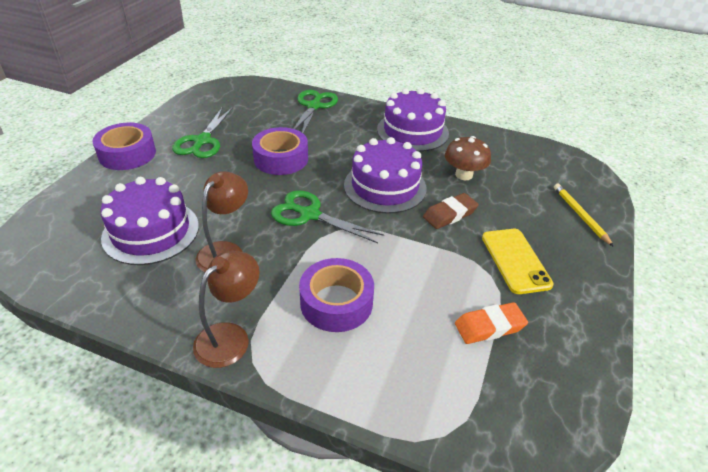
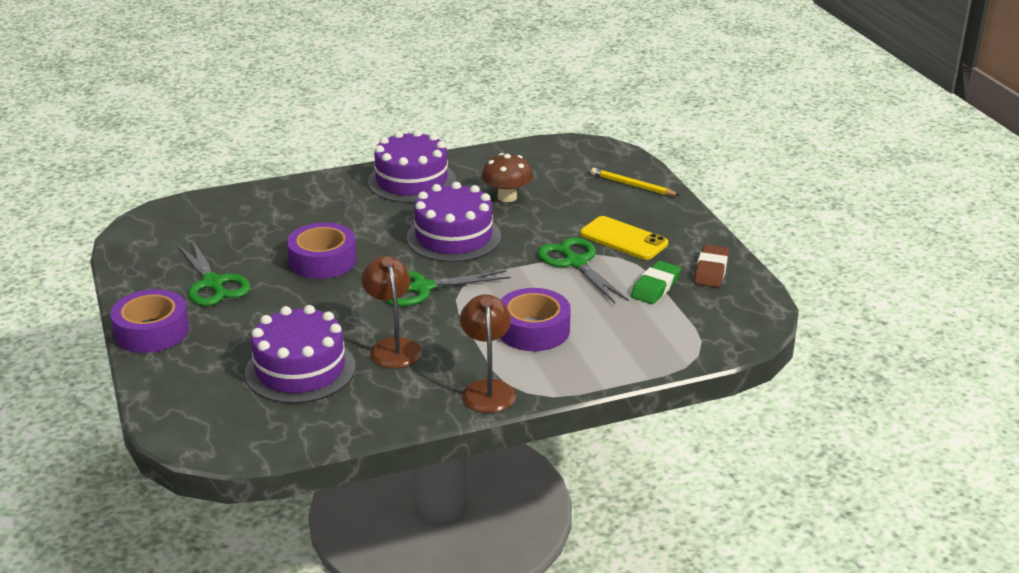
camera: 40 degrees left, 10 degrees down
green scissors [293,90,338,133] -> green scissors moved to [538,237,629,304]
brown eraser [423,193,479,229] -> brown eraser moved to [694,245,729,288]
orange eraser [455,302,528,344] -> green eraser [631,261,681,304]

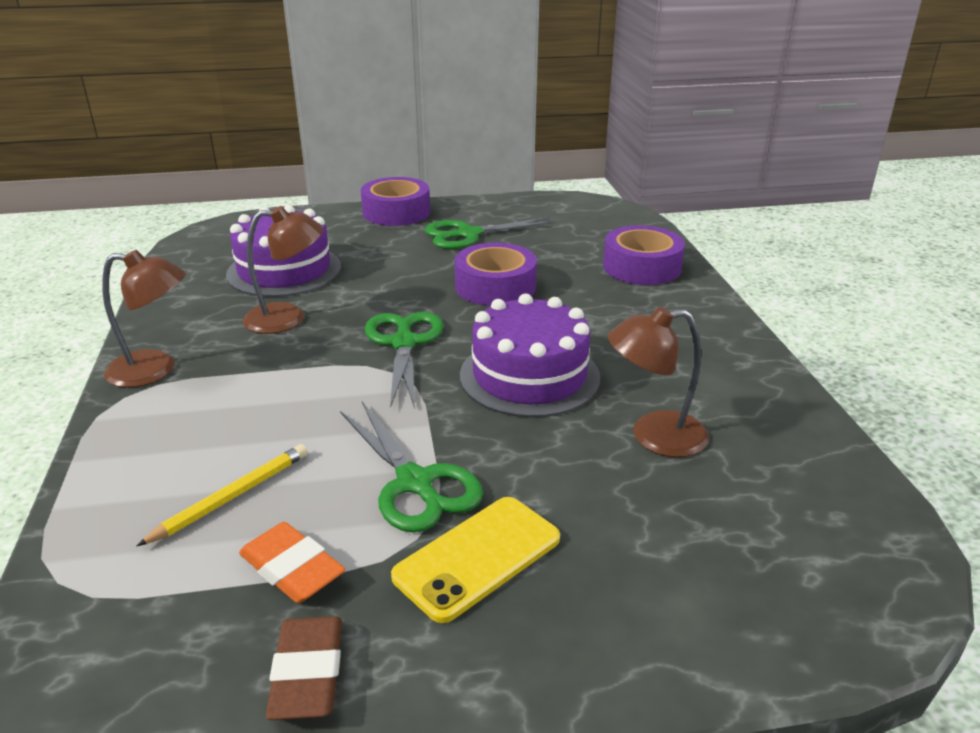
camera: 100 degrees right, 0 degrees up
purple cake [368,130,456,203] -> none
brown mushroom [482,153,533,202] -> brown lamp [608,307,709,457]
purple tape [500,288,571,351] -> purple tape moved to [603,225,685,285]
green scissors [538,237,629,304] -> green scissors turned 75 degrees clockwise [340,402,483,532]
yellow pencil [591,168,680,196] -> yellow pencil moved to [137,444,308,546]
green eraser [631,261,681,304] -> orange eraser [239,522,345,603]
brown eraser [694,245,729,288] -> brown eraser turned 60 degrees clockwise [266,616,342,720]

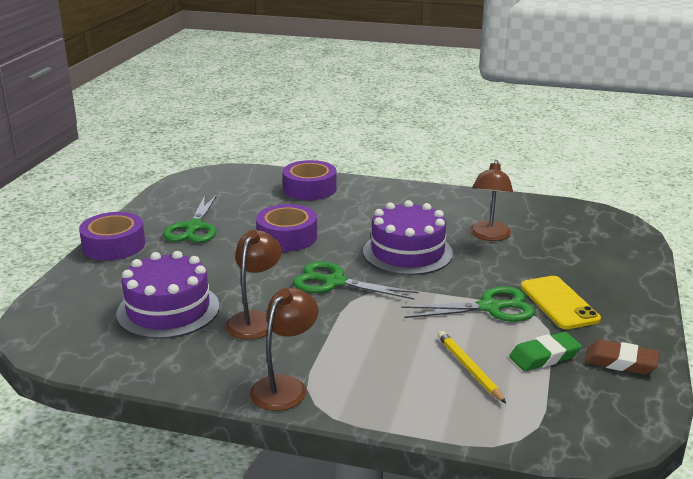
camera: 65 degrees left, 5 degrees down
orange eraser [239,522,345,603] -> green eraser [509,332,582,371]

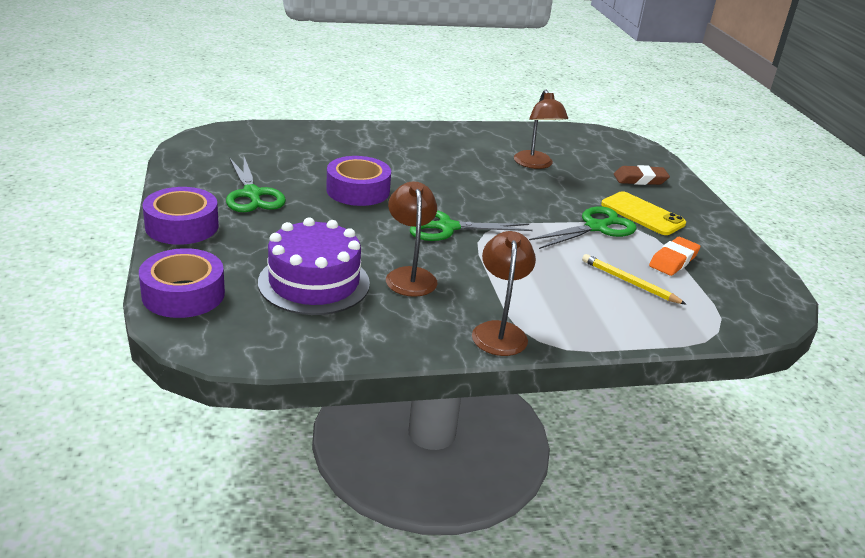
camera: 30 degrees left, 5 degrees up
purple tape [282,160,337,200] -> purple tape moved to [139,248,225,318]
purple cake [363,200,453,275] -> none
green eraser [509,332,582,371] -> orange eraser [649,237,700,276]
brown eraser [585,340,659,374] -> brown eraser moved to [614,165,670,185]

